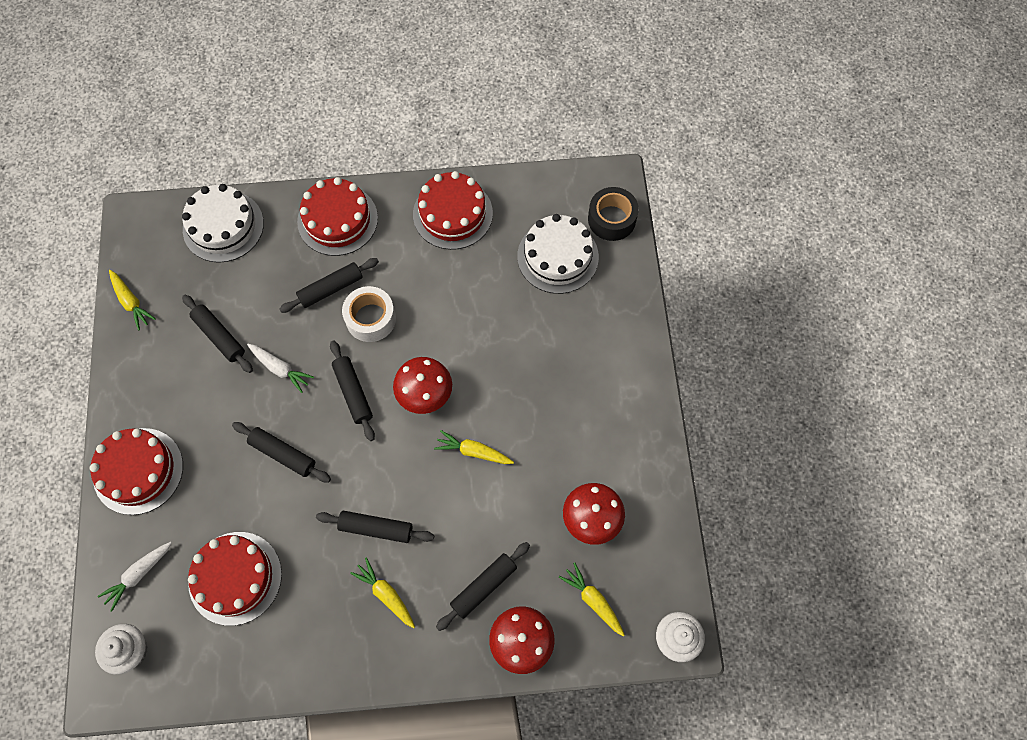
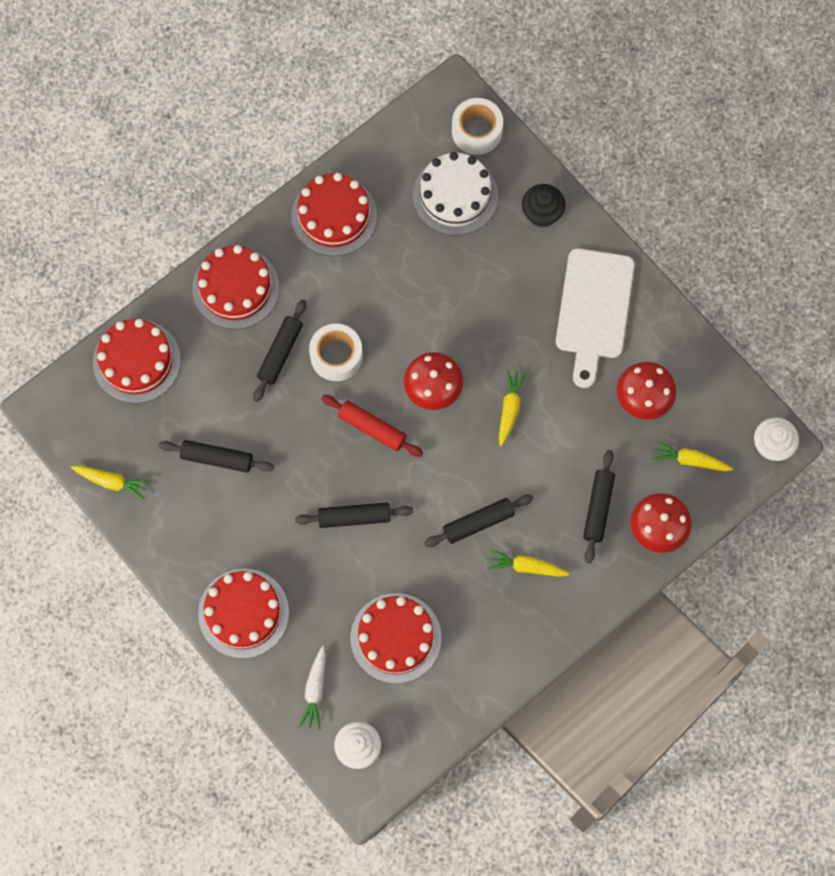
camera: 35 degrees left, 5 degrees up
white cake [182,184,264,263] -> red cake [93,319,181,404]
white carrot [247,344,314,393] -> none
black rolling pin [330,340,375,441] -> red rolling pin [321,395,423,457]
yellow carrot [434,430,514,464] -> yellow carrot turned 120 degrees clockwise [499,369,527,447]
black tape [588,187,639,241] -> white tape [452,98,503,155]
none -> black cupcake [522,184,565,228]
none -> white cutting board [556,248,635,388]

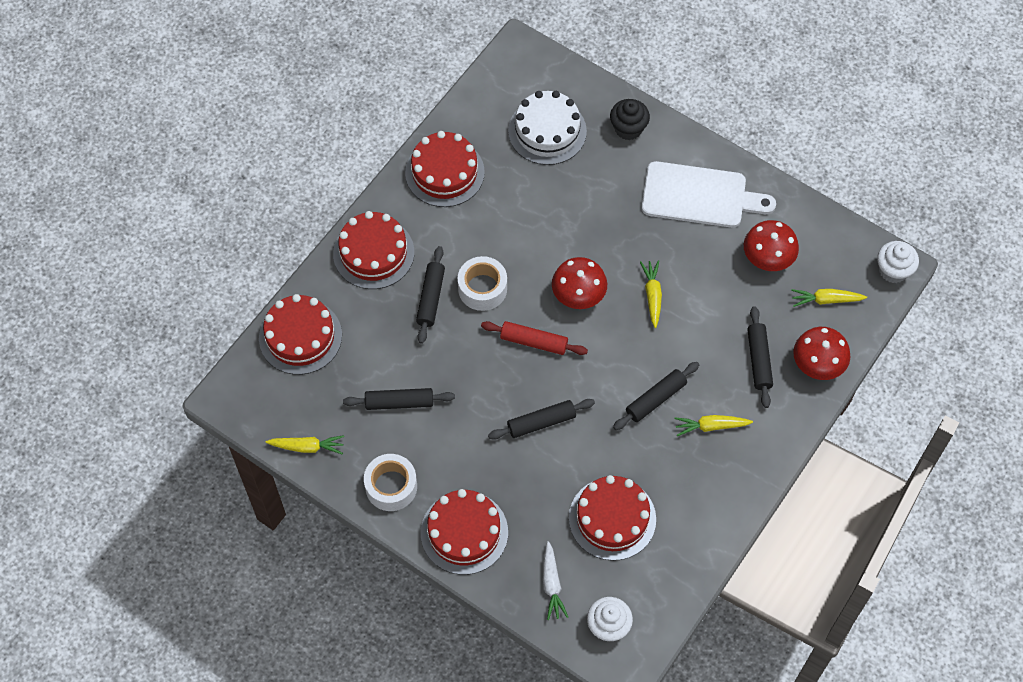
camera: 15 degrees left, 10 degrees down
white tape [452,98,503,155] -> white tape moved to [364,454,417,511]
white cutting board [556,248,635,388] -> white cutting board turned 75 degrees counterclockwise [642,161,776,228]

